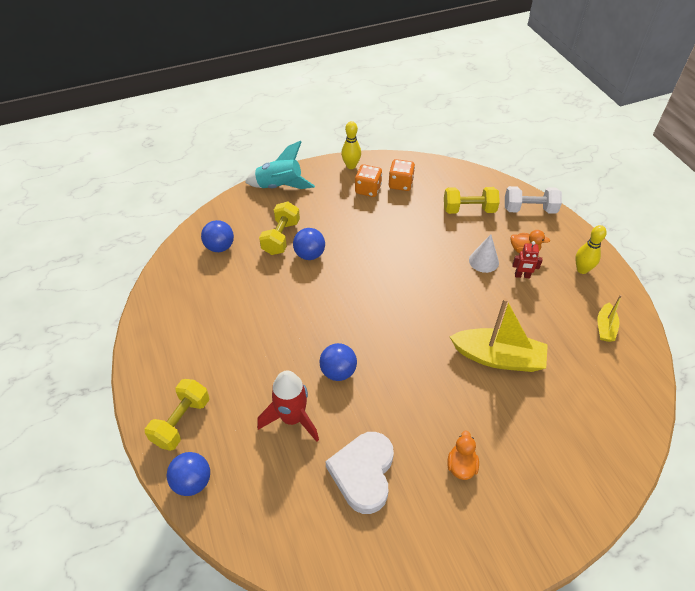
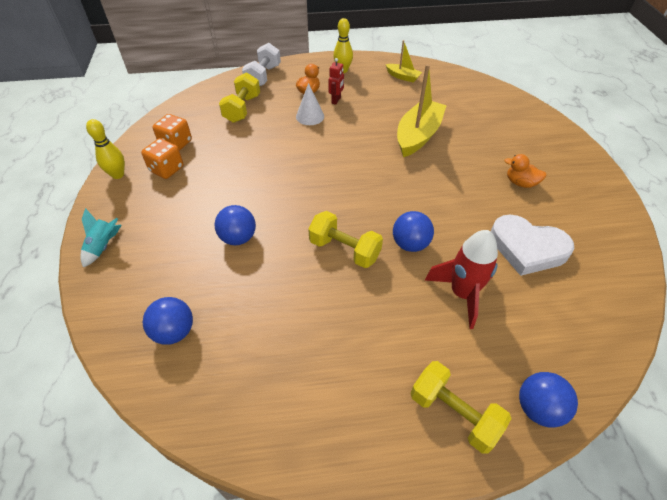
camera: 75 degrees left, 0 degrees up
turquoise rocket [245,141,315,189] -> turquoise rocket [80,208,122,267], size x0.60
yellow dumbbell [259,202,300,255] -> yellow dumbbell moved to [308,211,383,268]

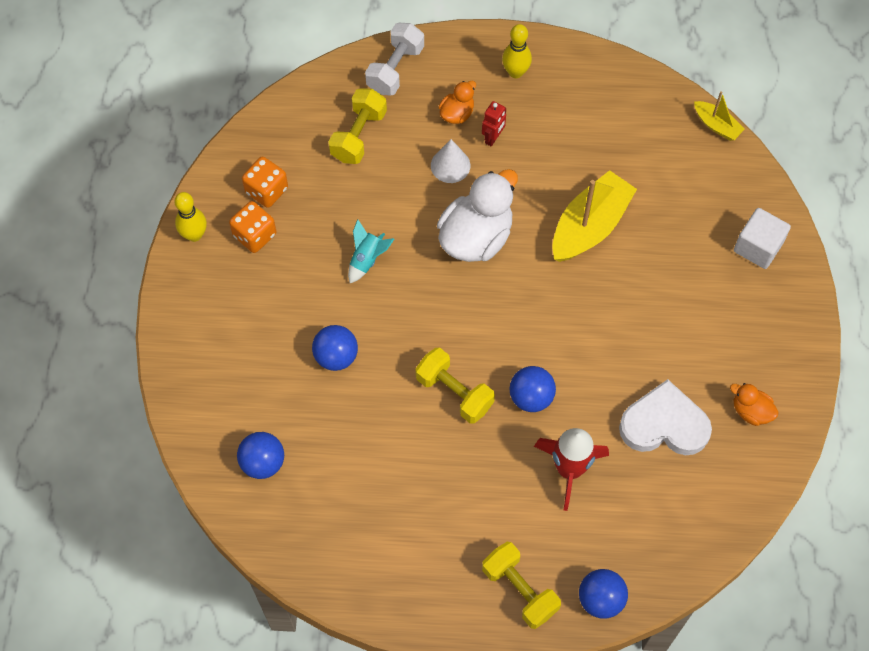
camera: 10 degrees right, 15 degrees up
turquoise rocket [80,208,122,267] -> turquoise rocket moved to [348,219,394,283]
yellow boat [386,40,422,83] -> yellow boat moved to [694,91,745,141]
white heart [491,215,574,276] -> white heart turned 150 degrees clockwise [619,379,712,455]
orange duck [504,154,547,188] -> orange duck moved to [730,383,779,426]
none -> white duck [437,169,518,262]
none -> white cube [734,208,791,269]

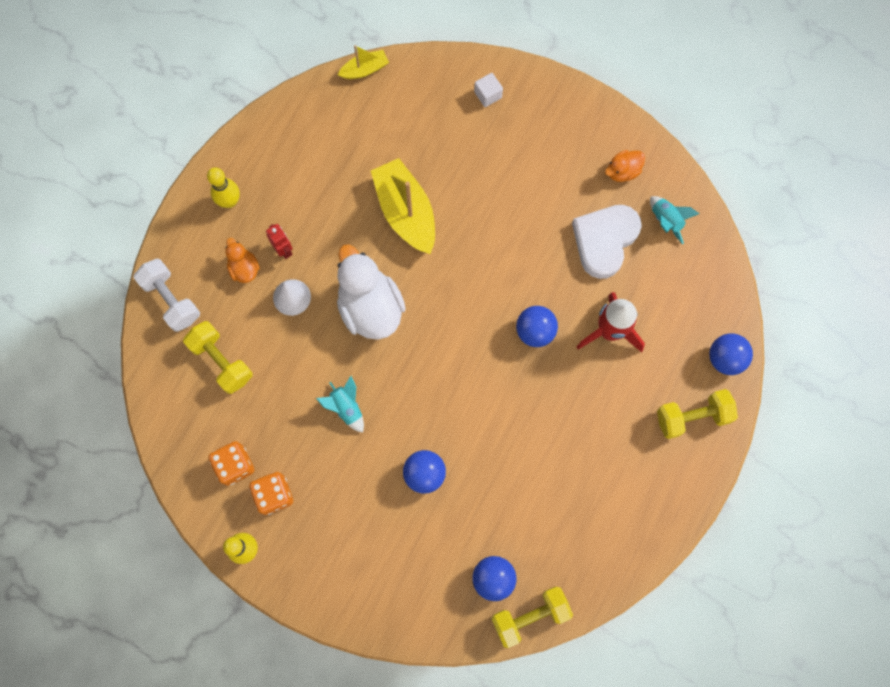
camera: 65 degrees left, 10 degrees up
yellow dumbbell [415,348,495,424] -> yellow dumbbell moved to [491,587,573,648]
white cube [734,208,791,269] -> white cube [474,73,503,107], size x0.62
none -> turquoise rocket [650,196,699,244]

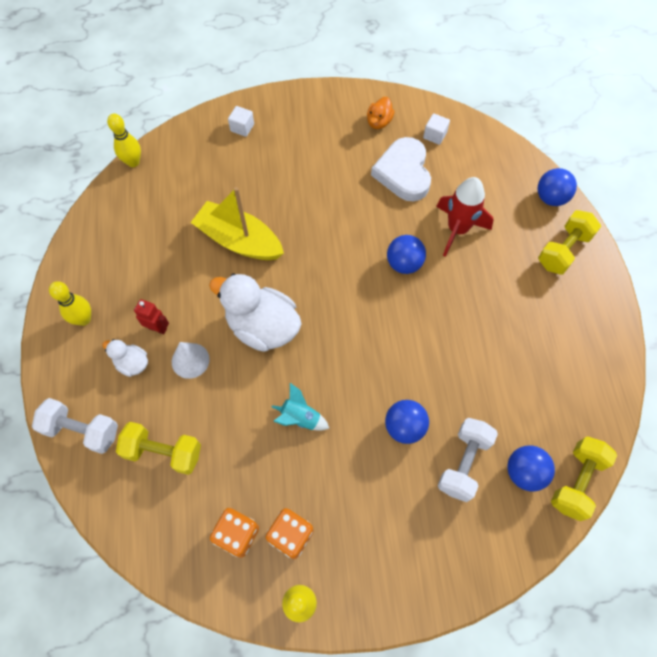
camera: 35 degrees left, 10 degrees down
orange duck [225,238,260,283] -> white duck [102,339,148,377]
yellow boat [338,45,389,79] -> yellow bowling pin [107,114,141,167]
turquoise rocket [650,196,699,244] -> white cube [423,113,450,145]
none -> white dumbbell [438,418,498,502]

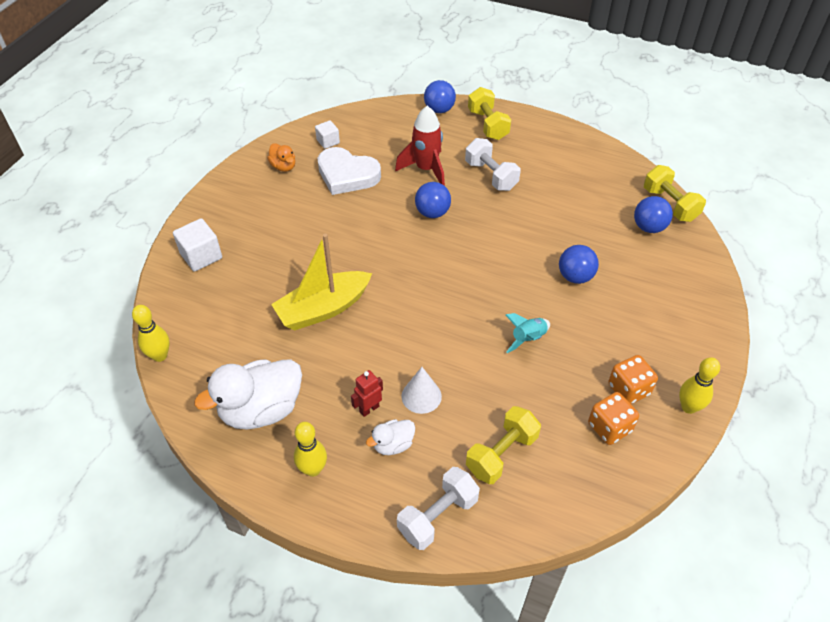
camera: 60 degrees left, 15 degrees down
white duck [209,273,302,352] -> white duck moved to [194,359,302,430]
white cube [228,106,254,137] -> white cube [173,218,222,271], size x1.60
white dumbbell [438,418,498,502] -> white dumbbell moved to [465,138,521,191]

